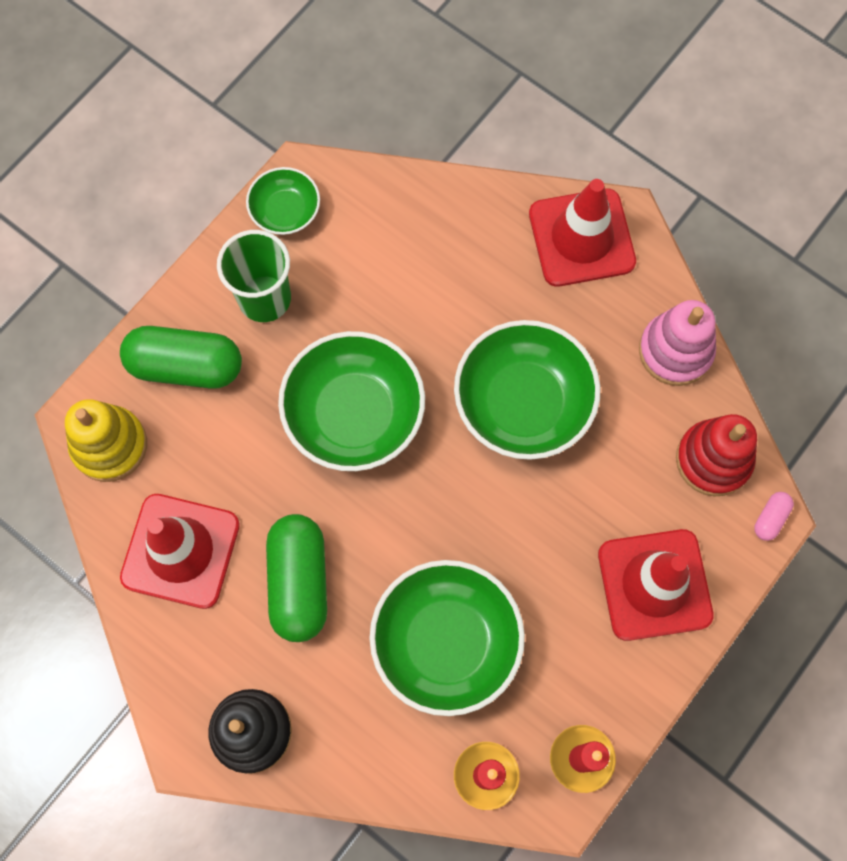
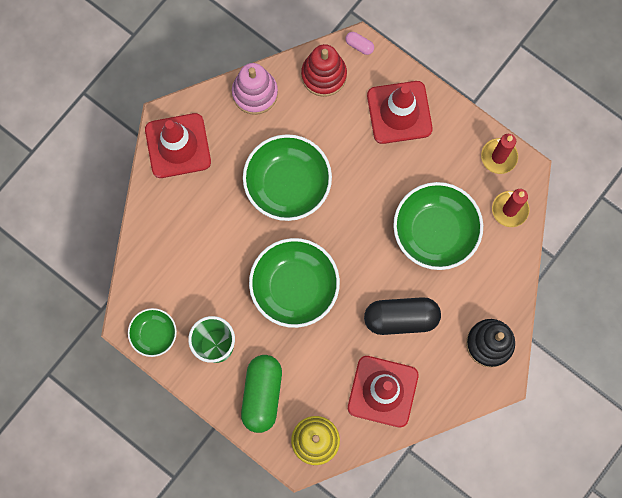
camera: 90 degrees left, 5 degrees up
green capsule [266,514,327,642] -> black capsule [364,297,441,335]

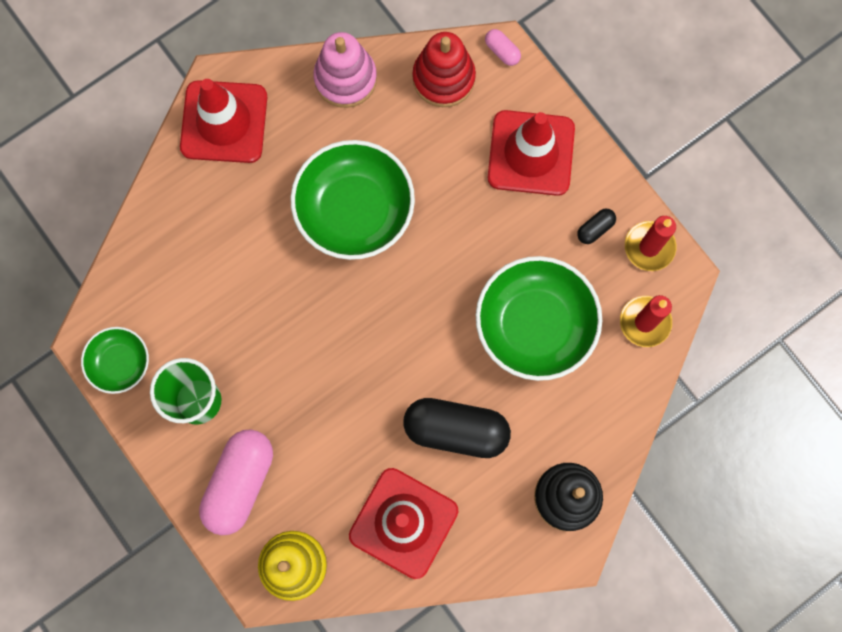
camera: 15 degrees right, 0 degrees up
green capsule [241,355,282,433] -> pink capsule [199,429,273,535]
green bowl [249,238,340,328] -> none
none -> black capsule [577,208,616,244]

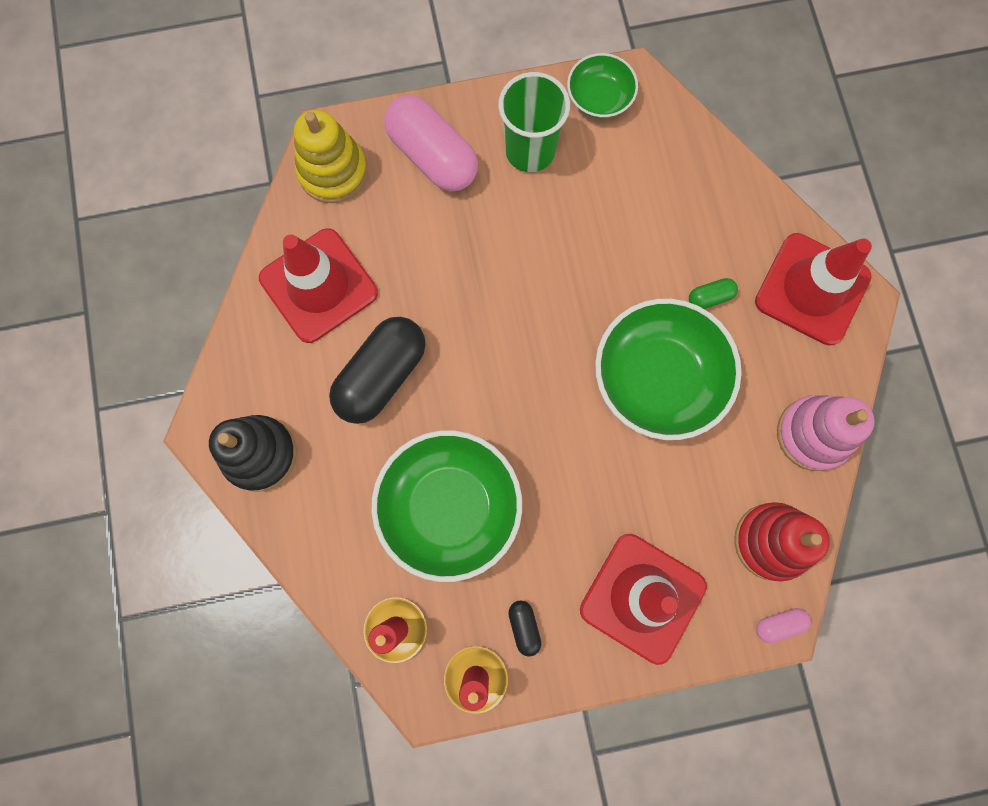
camera: 115 degrees right, 0 degrees up
none -> green capsule [689,278,738,309]

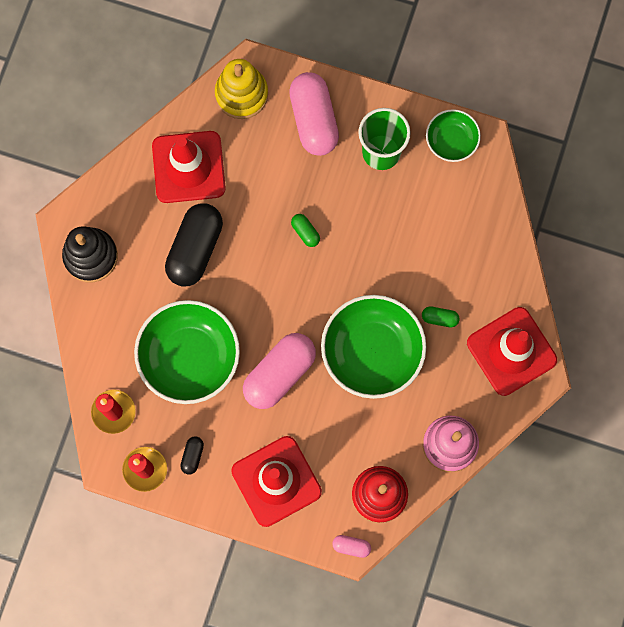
camera: 30 degrees right, 0 degrees up
black capsule [329,317,426,424] -> black capsule turned 45 degrees counterclockwise [165,203,223,287]
none -> pink capsule [243,333,316,409]
none -> green capsule [291,214,320,247]

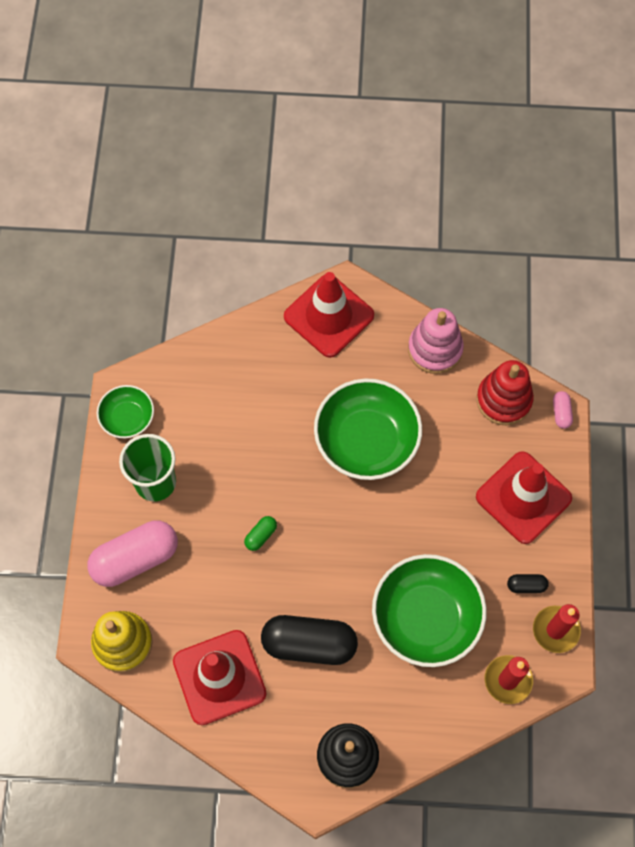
camera: 105 degrees left, 10 degrees down
pink capsule [243,333,316,409] -> none
green capsule [422,306,460,327] -> none

